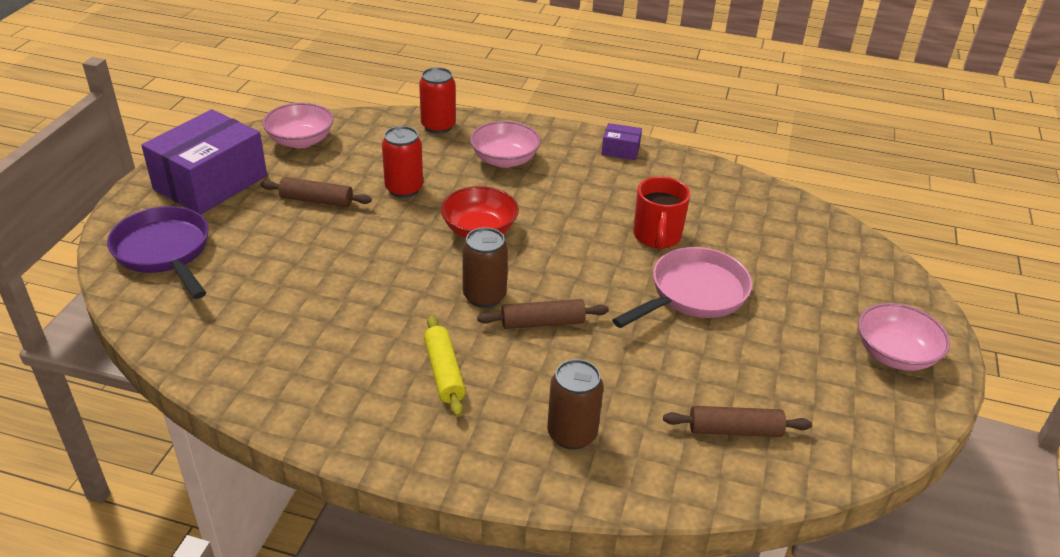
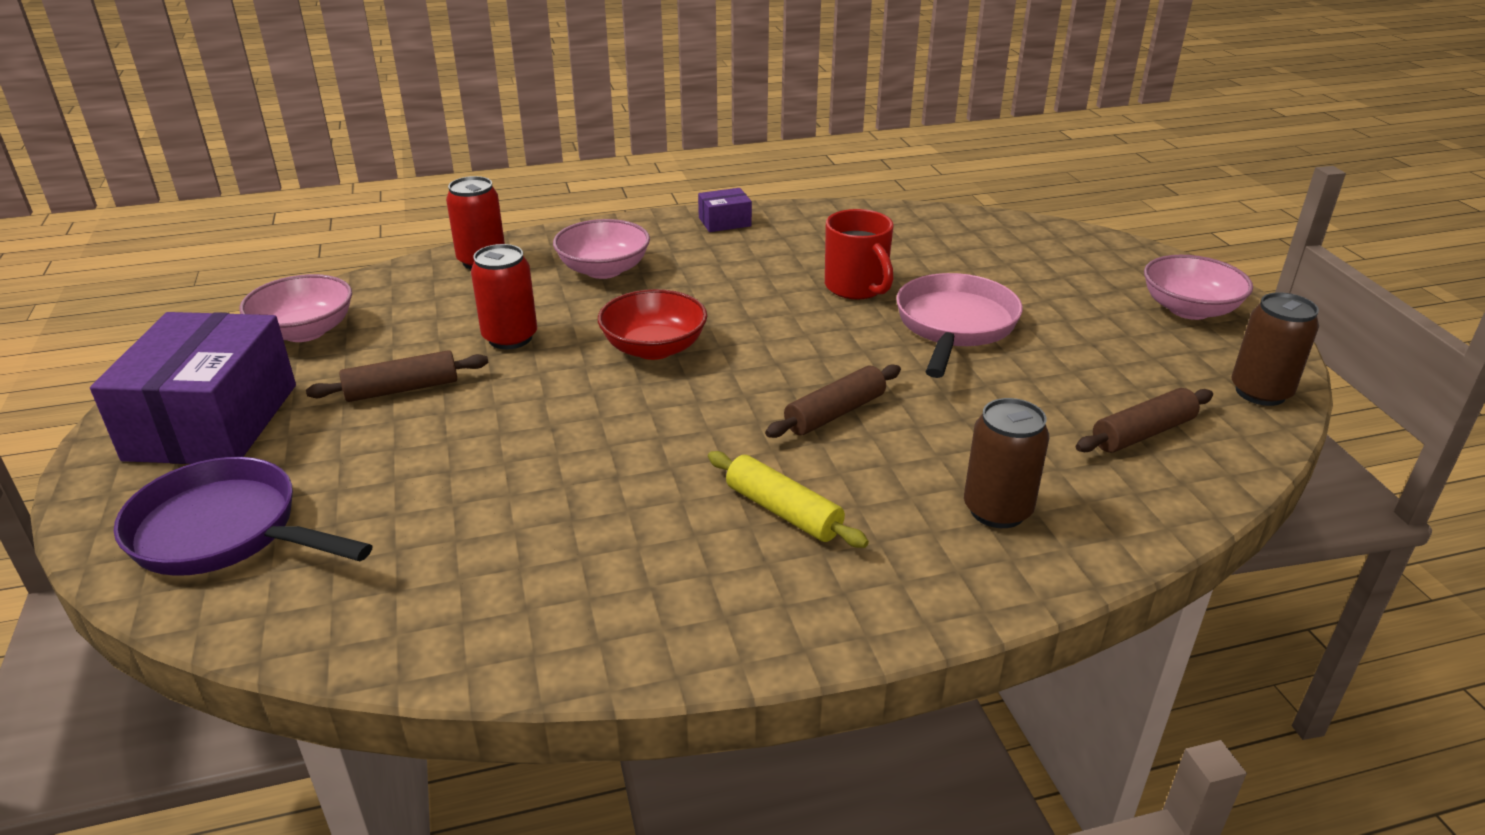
camera: 30 degrees left, 5 degrees down
brown can [462,227,508,308] -> brown can moved to [1232,292,1319,406]

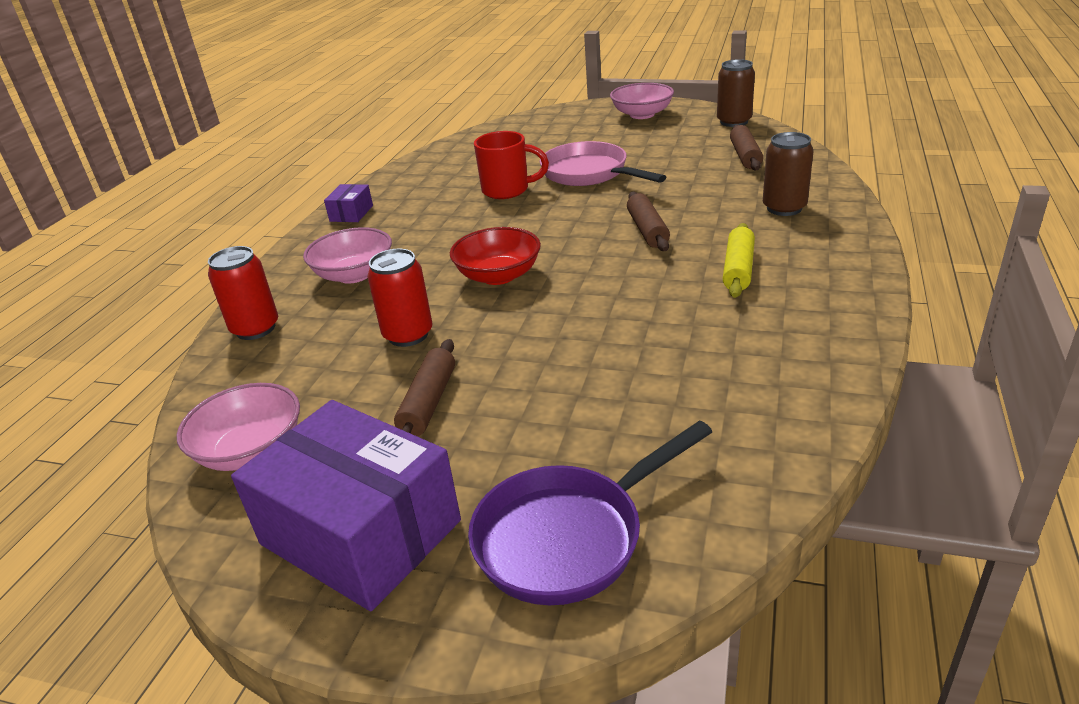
camera: 55 degrees left, 0 degrees up
yellow rolling pin [708,451,869,548] -> yellow rolling pin turned 60 degrees counterclockwise [723,223,755,298]

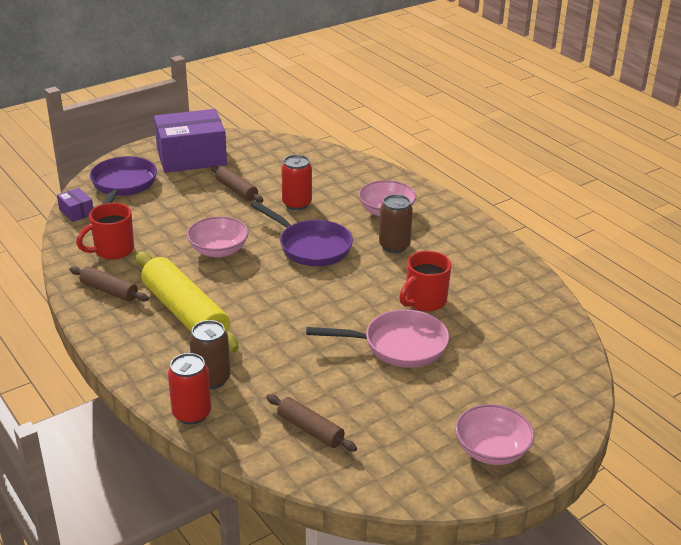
camera: 125 degrees right, 0 degrees up
pink bowl [176,383,300,471] -> pink bowl moved to [187,216,249,258]
red can [208,246,278,340] -> red can moved to [168,353,211,425]
purple box [324,184,373,222] -> purple box moved to [57,188,93,222]
red bowl [450,227,541,285] -> purple pan [251,201,353,266]
brown rolling pin [627,191,670,251] -> brown rolling pin moved to [70,266,149,301]
brown can [717,59,755,127] -> brown can moved to [379,194,413,253]
yellow rolling pin [723,223,755,298] -> yellow rolling pin [136,252,239,352], size x1.89
none -> red mug [76,203,134,260]

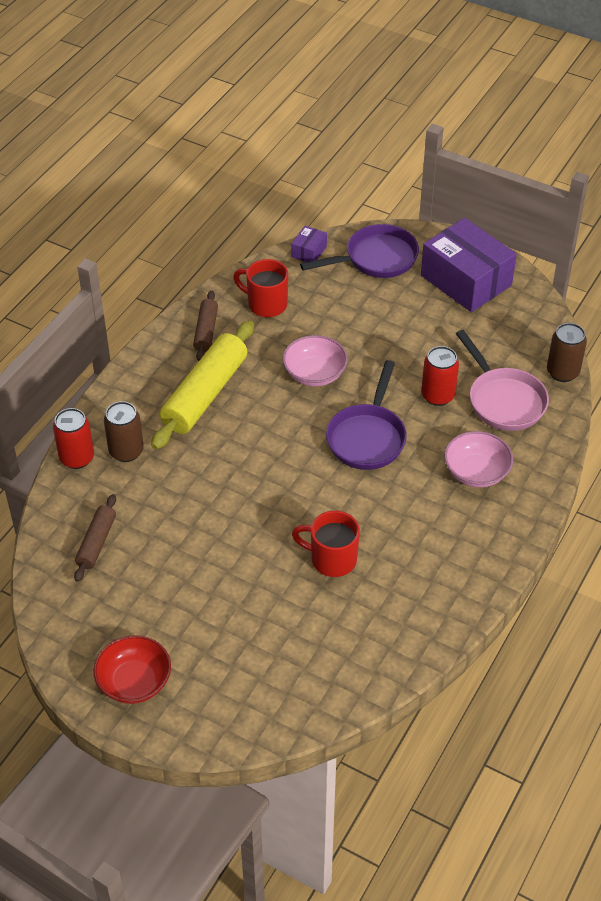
camera: 65 degrees right, 15 degrees up
brown rolling pin [211,165,263,202] -> none
pink pan [306,309,449,368] -> pink pan moved to [456,330,549,431]
brown can [379,194,413,253] -> brown can moved to [547,323,587,382]
pink bowl [455,404,534,465] -> red bowl [94,635,171,704]

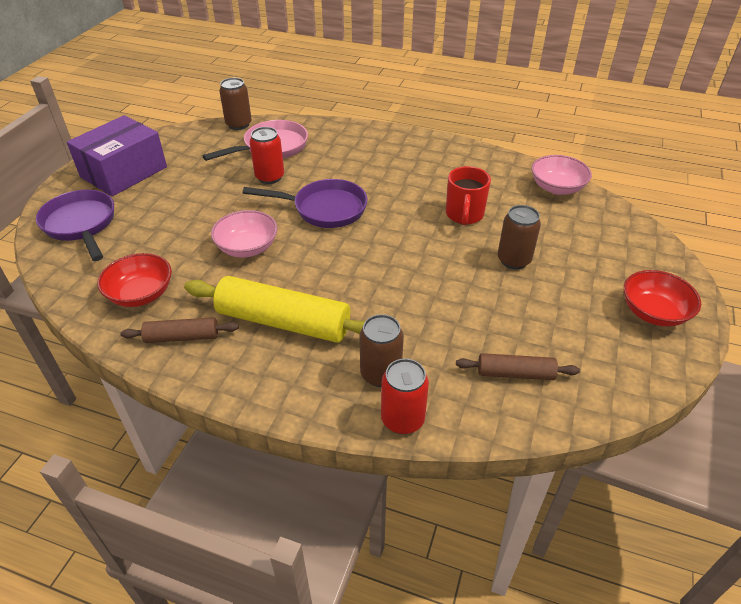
camera: 100 degrees left, 5 degrees down
red mug [233,259,288,317] -> red bowl [98,253,172,307]
purple box [292,226,327,262] -> none
pink bowl [444,431,513,488] -> pink bowl moved to [531,155,592,195]
none -> brown can [498,205,541,269]

